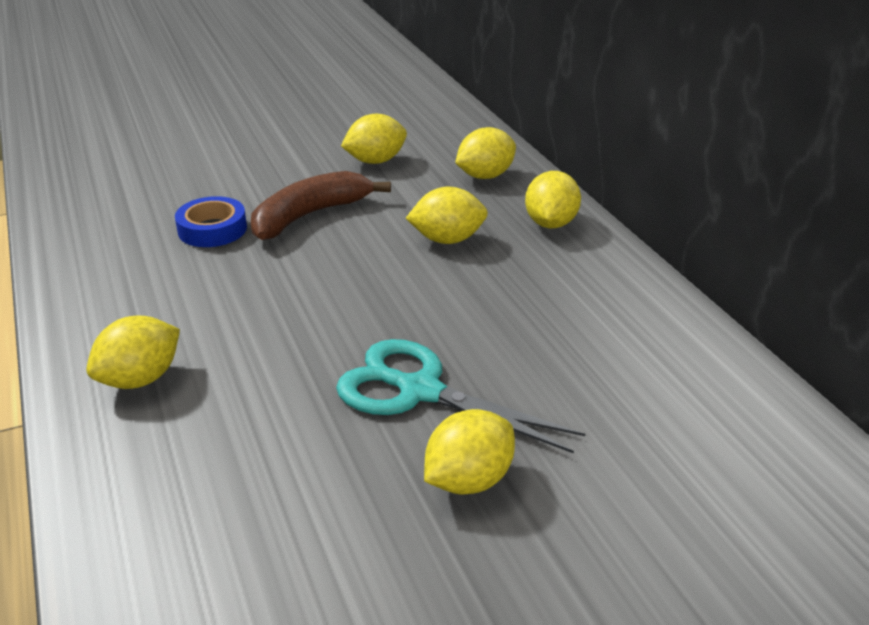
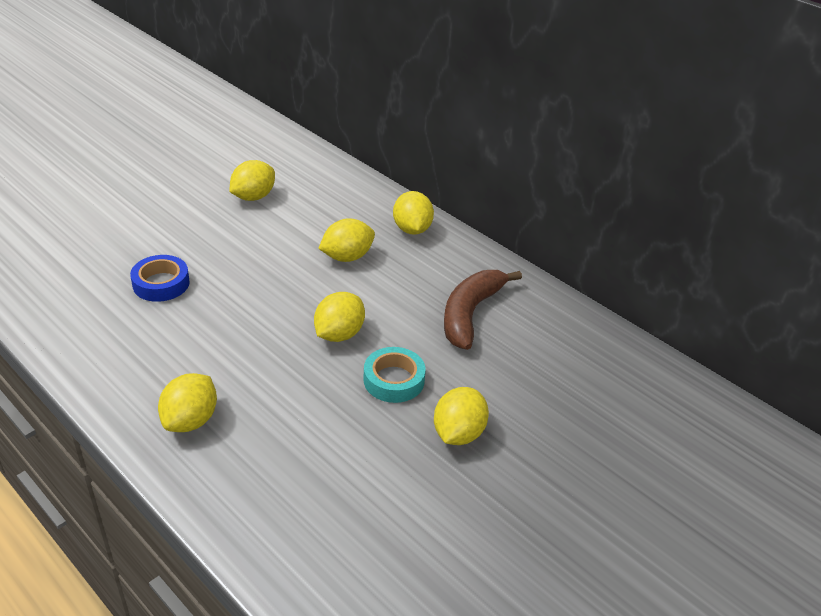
camera: 25 degrees left, 5 degrees up
brown banana [251,171,391,240] -> brown banana moved to [444,270,522,350]
turquoise scissors [336,339,585,453] -> turquoise tape [363,347,426,403]
yellow lemon [455,127,516,179] -> yellow lemon moved to [314,292,365,342]

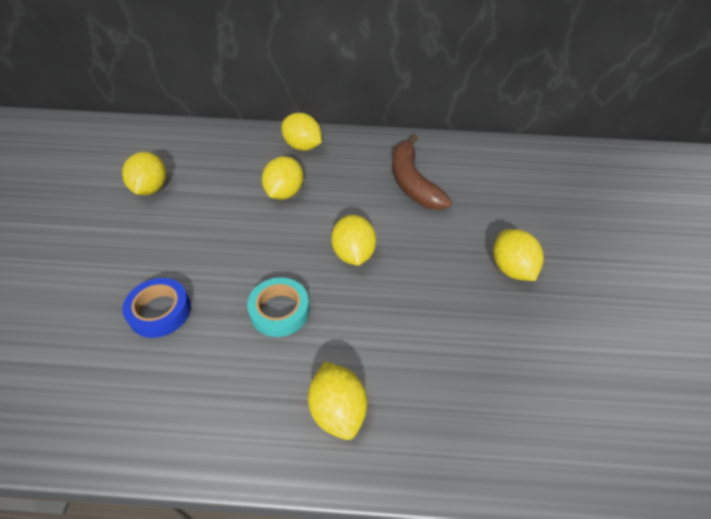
camera: 40 degrees left, 10 degrees up
turquoise tape [363,347,426,403] -> turquoise tape moved to [247,277,309,337]

